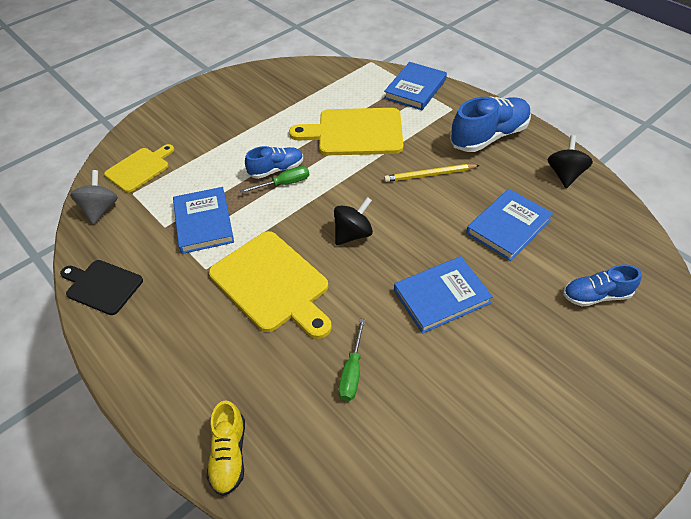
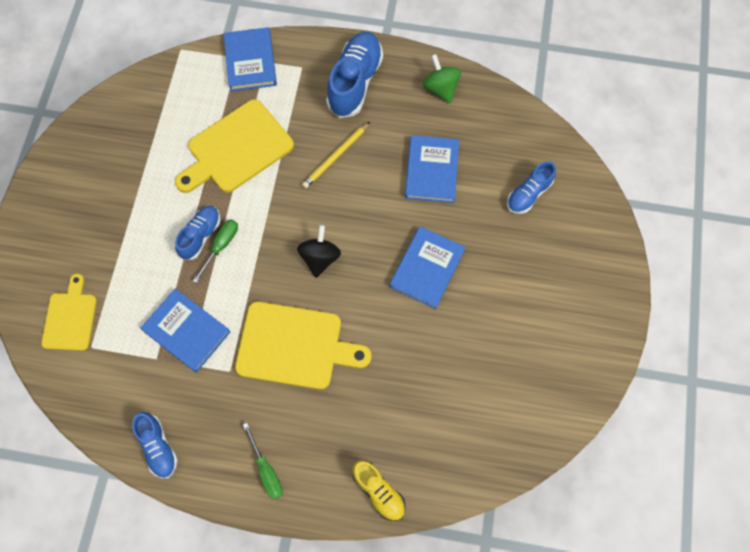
camera: 40 degrees left, 20 degrees up
black cutting board [60,260,143,315] -> blue shoe [132,412,178,478]
grey spinning top [70,170,118,225] -> none
green screwdriver [338,319,365,401] -> green screwdriver moved to [243,423,283,499]
black spinning top [547,135,593,188] -> green spinning top [423,54,461,104]

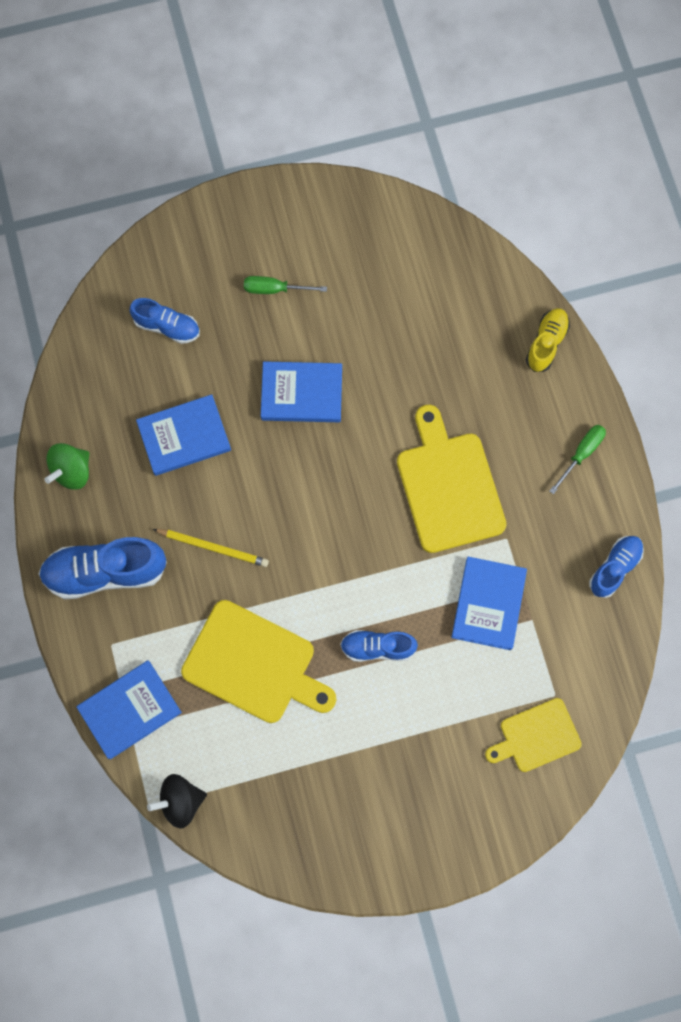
camera: 115 degrees left, 5 degrees up
green screwdriver [193,219,238,283] -> green screwdriver moved to [244,276,327,294]
black spinning top [297,225,341,278] -> black spinning top moved to [147,774,207,829]

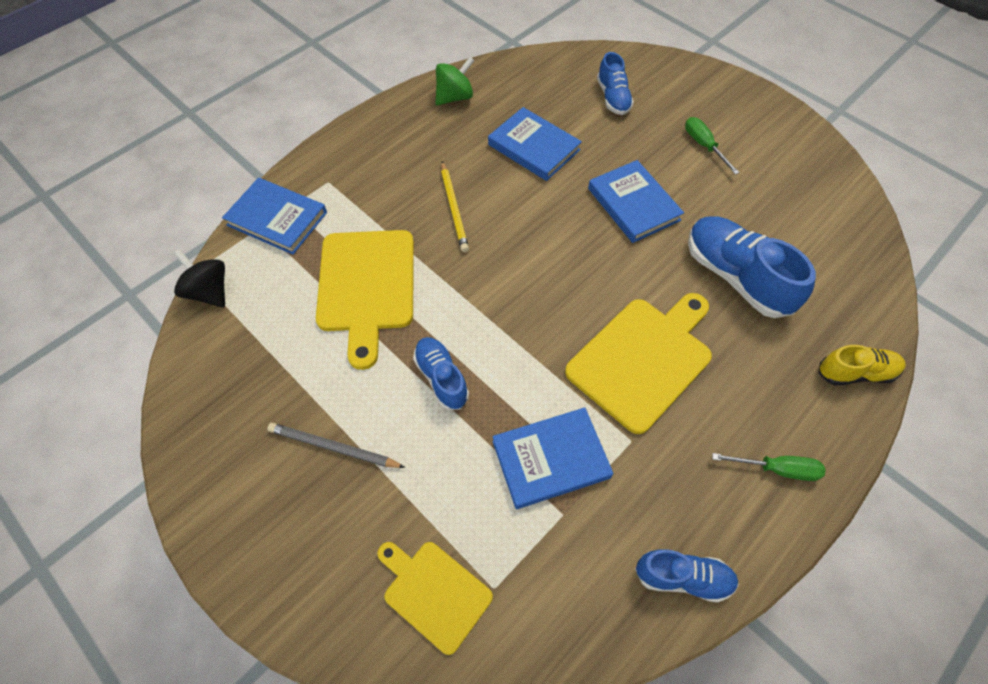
camera: 60 degrees right, 15 degrees down
blue shoe [39,537,167,599] -> blue shoe moved to [688,216,816,318]
green spinning top [44,443,89,490] -> green spinning top turned 135 degrees clockwise [436,57,474,105]
none -> grey pencil [267,423,405,468]

